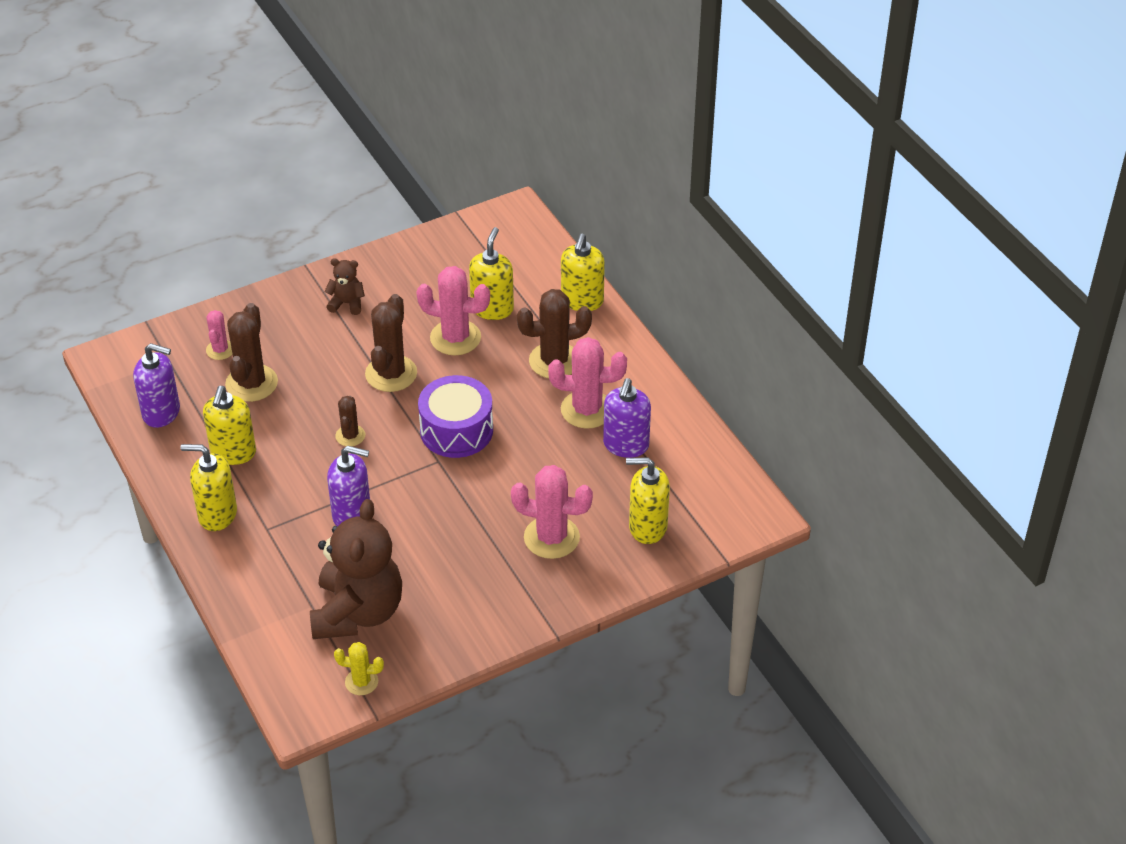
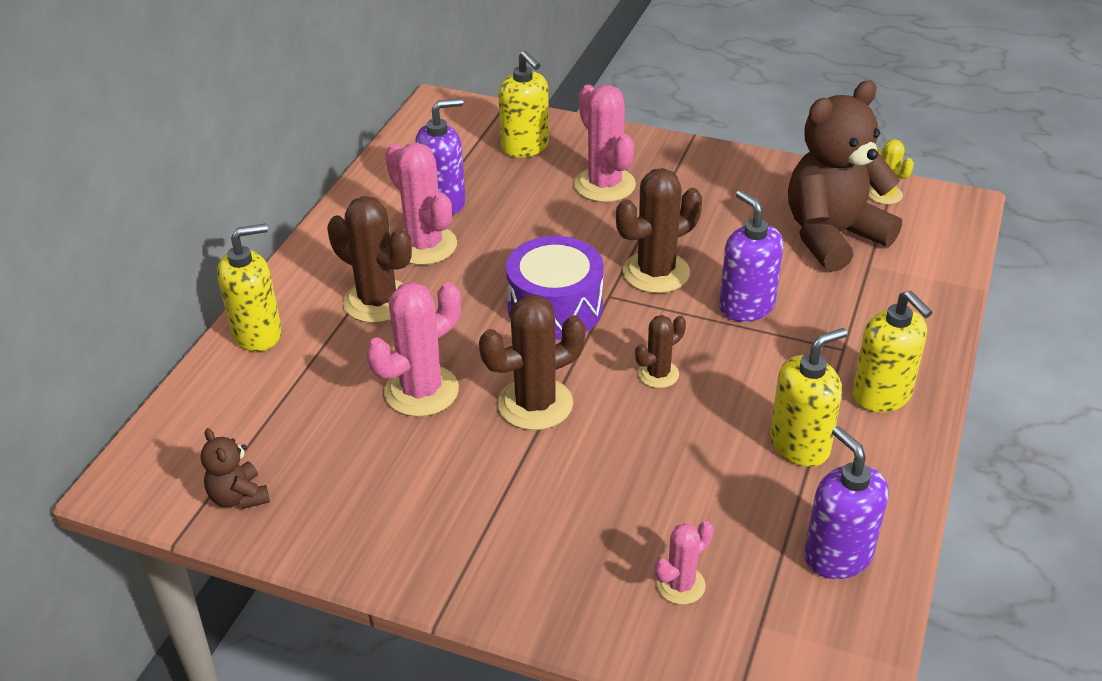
camera: 130 degrees left, 5 degrees down
brown cactus [225,303,278,402] -> brown cactus moved to [616,168,702,293]
brown teddy bear [324,258,365,315] -> brown teddy bear moved to [201,428,270,509]
pink cactus [416,266,490,355] -> pink cactus turned 75 degrees clockwise [366,282,461,417]
yellow soap dispenser [469,227,514,320] -> none

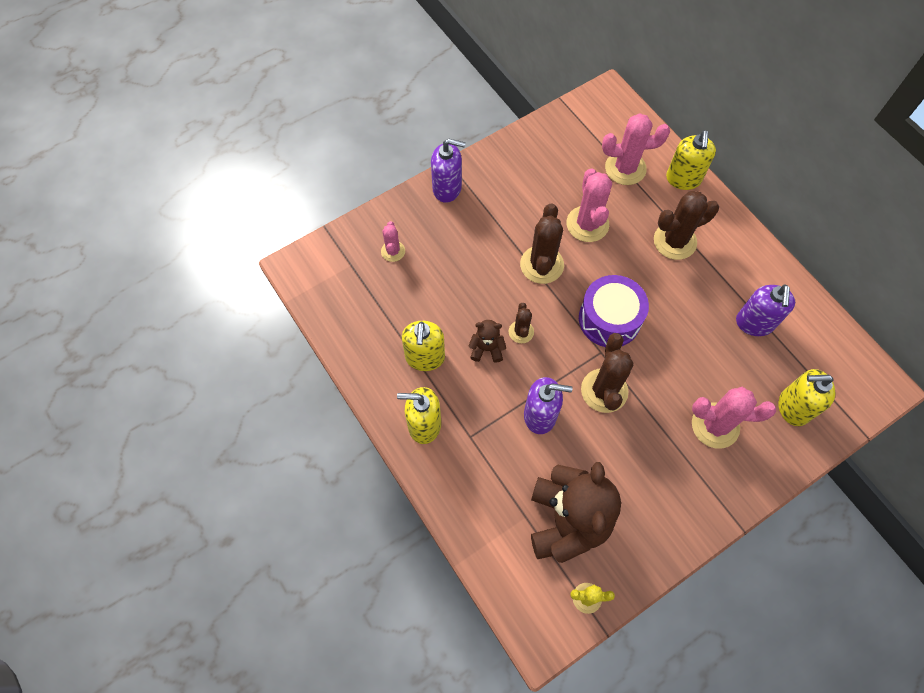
camera: 125 degrees right, 25 degrees up
brown teddy bear [201,428,270,509] -> brown teddy bear moved to [468,320,506,363]
pink cactus [385,143,457,265] -> pink cactus moved to [602,113,670,185]
purple soap dispenser [804,426,888,579] -> purple soap dispenser moved to [431,138,466,203]

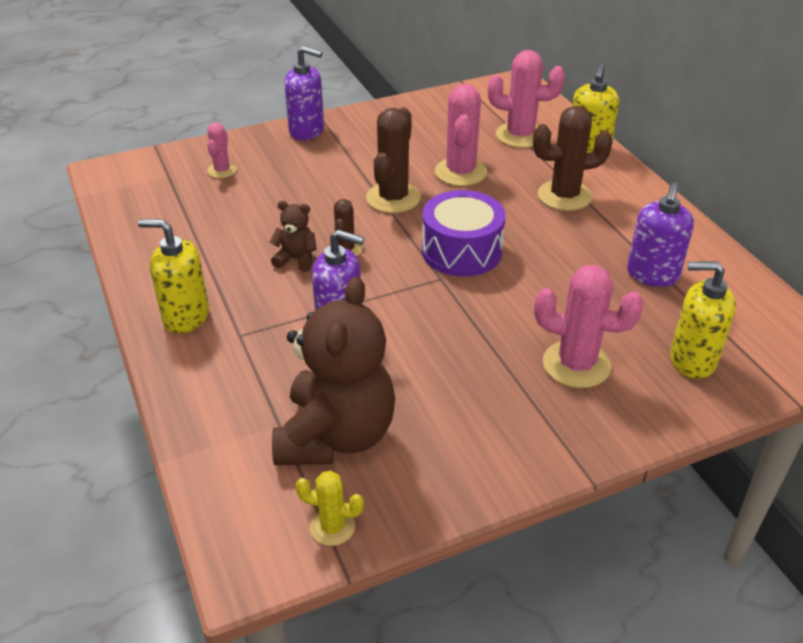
camera: 10 degrees right, 25 degrees down
yellow soap dispenser [402,321,445,371] -> none
brown cactus [581,333,634,413] -> none

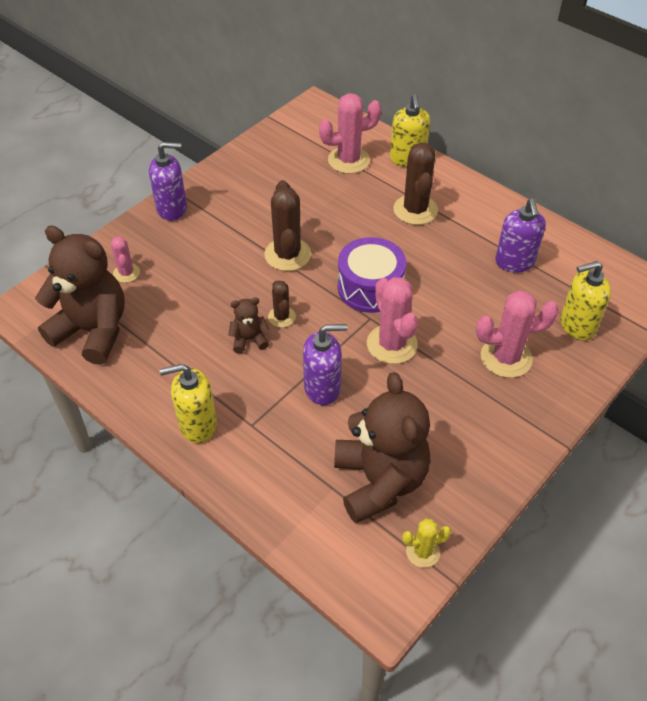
camera: 25 degrees left, 10 degrees up
pink cactus [435,84,487,186] -> pink cactus moved to [367,277,418,364]
brown cactus [533,106,613,211] -> brown cactus turned 60 degrees counterclockwise [394,142,438,225]
none -> brown teddy bear [35,226,125,365]

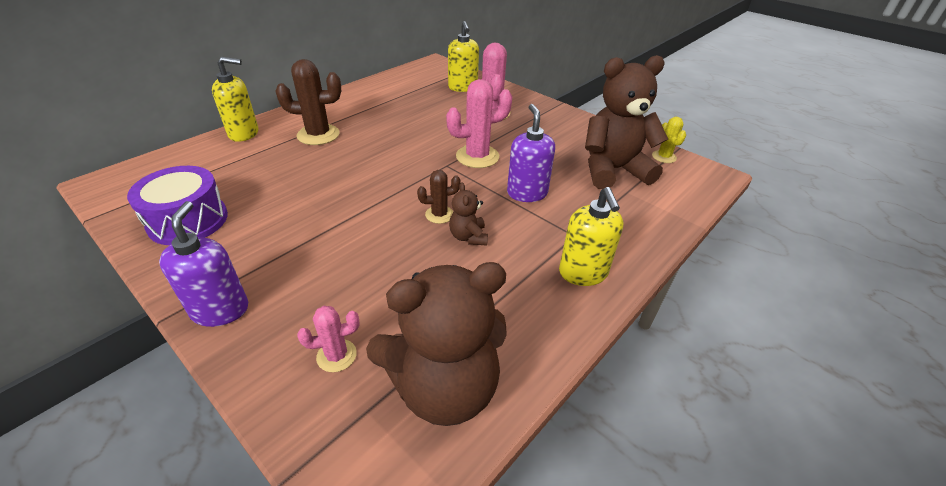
camera: 90 degrees left, 10 degrees down
brown teddy bear [35,226,125,365] -> brown teddy bear turned 135 degrees counterclockwise [366,262,507,426]
brown cactus [264,180,311,271] -> none
pink cactus [319,93,382,174] -> none
purple drum [338,237,406,313] -> purple drum moved to [127,166,228,245]
purple soap dispenser [495,199,546,273] -> none

